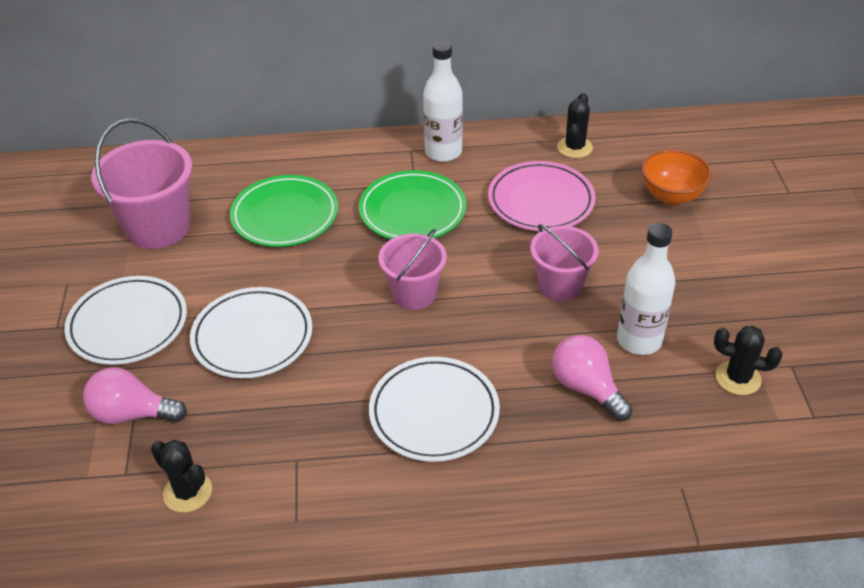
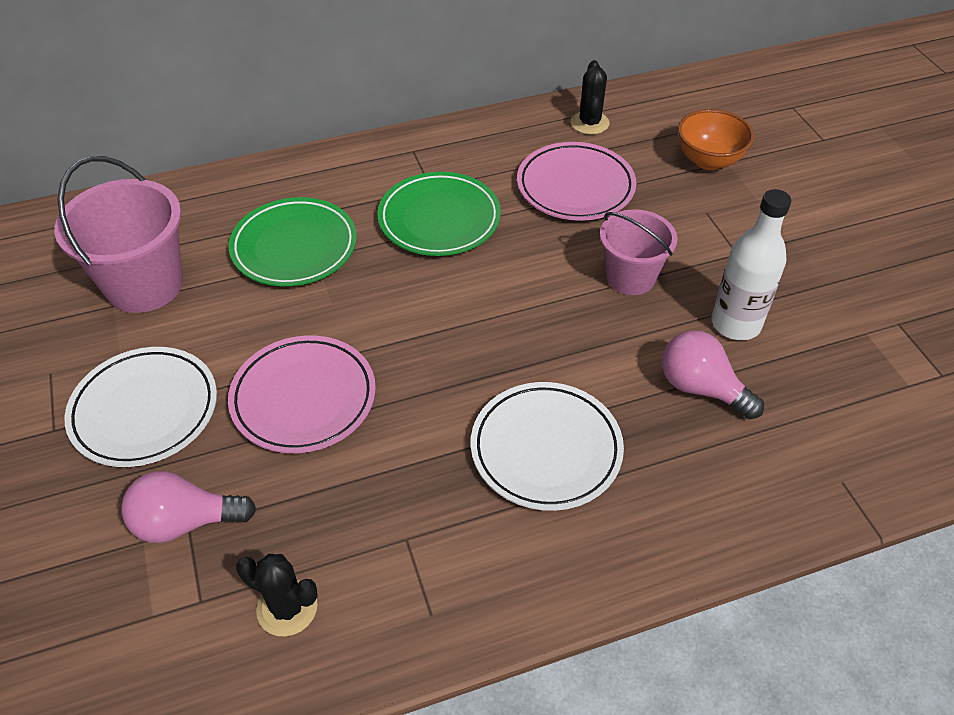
camera: 15 degrees left, 5 degrees up
white plate [190,287,312,378] -> pink plate [228,335,376,453]
pink bucket [379,229,447,310] -> none
white bottle [423,41,463,162] -> none
black cactus [714,326,783,395] -> none

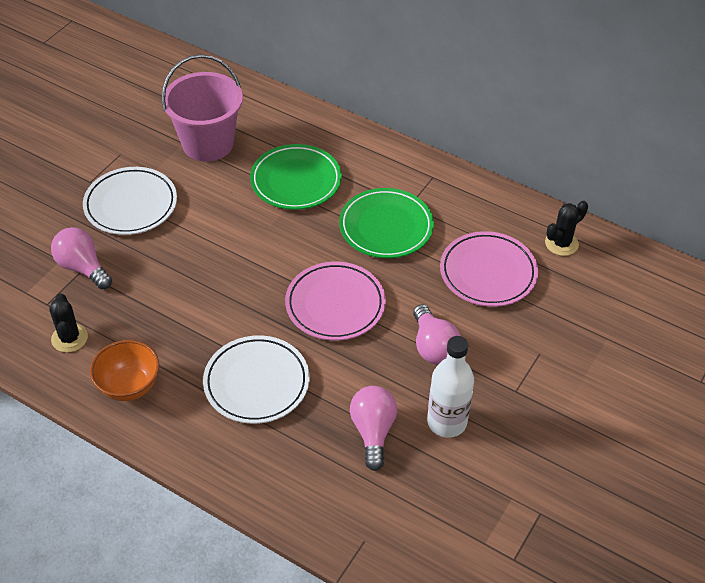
camera: 50 degrees right, 0 degrees up
pink plate [228,335,376,453] -> pink plate moved to [285,262,386,341]
pink bucket [600,210,678,295] -> pink light bulb [413,304,461,364]
orange bowl [678,109,754,170] -> orange bowl moved to [90,340,160,401]

